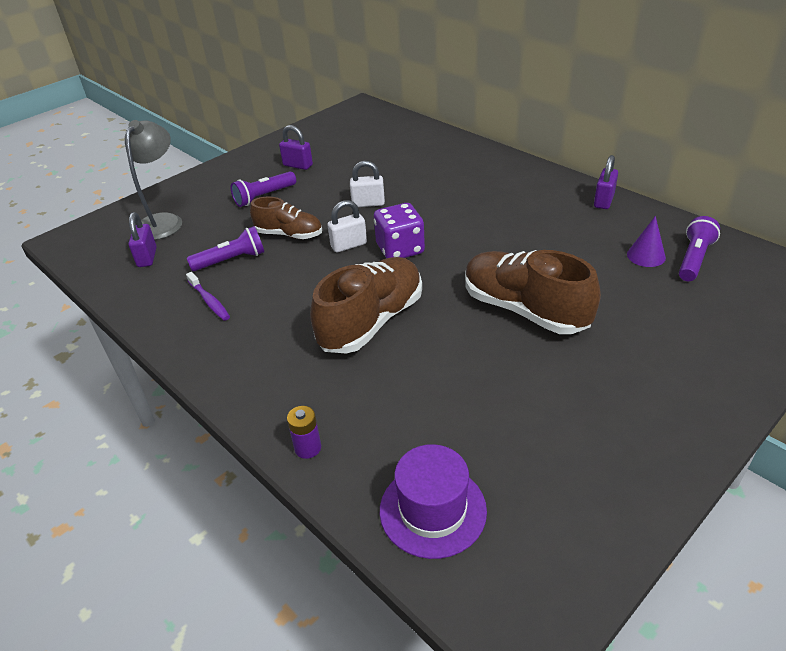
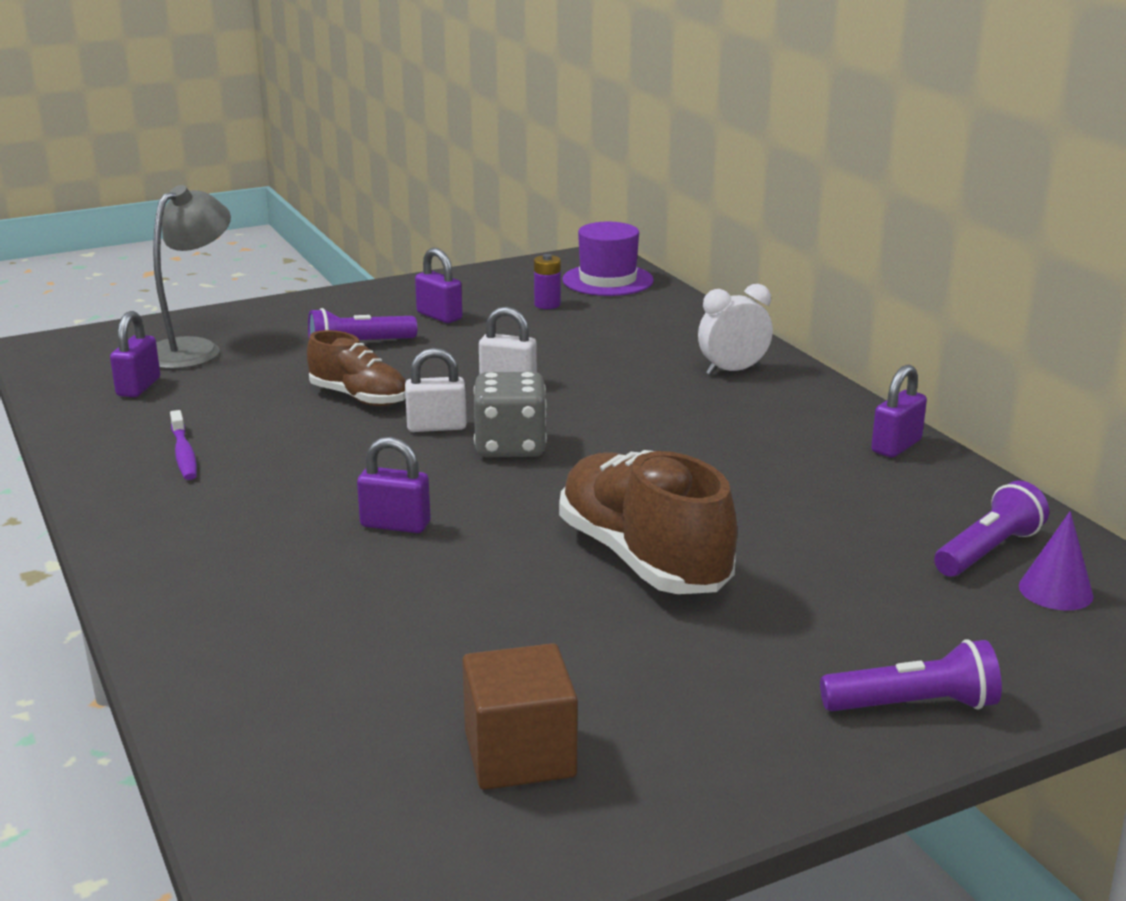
camera: 15 degrees right, 15 degrees down
purple flashlight [187,226,264,271] -> purple flashlight moved to [820,639,1002,711]
purple battery [287,406,321,459] -> purple battery moved to [534,254,561,309]
brown shoe [310,257,422,354] -> purple padlock [357,437,430,533]
purple dice [374,203,425,259] -> grey dice [474,372,547,457]
purple hat [380,444,487,559] -> purple hat moved to [562,222,654,296]
purple cone [627,216,666,267] -> purple cone moved to [1019,511,1094,610]
none -> brown cube [462,643,578,790]
none -> white clock [698,284,773,375]

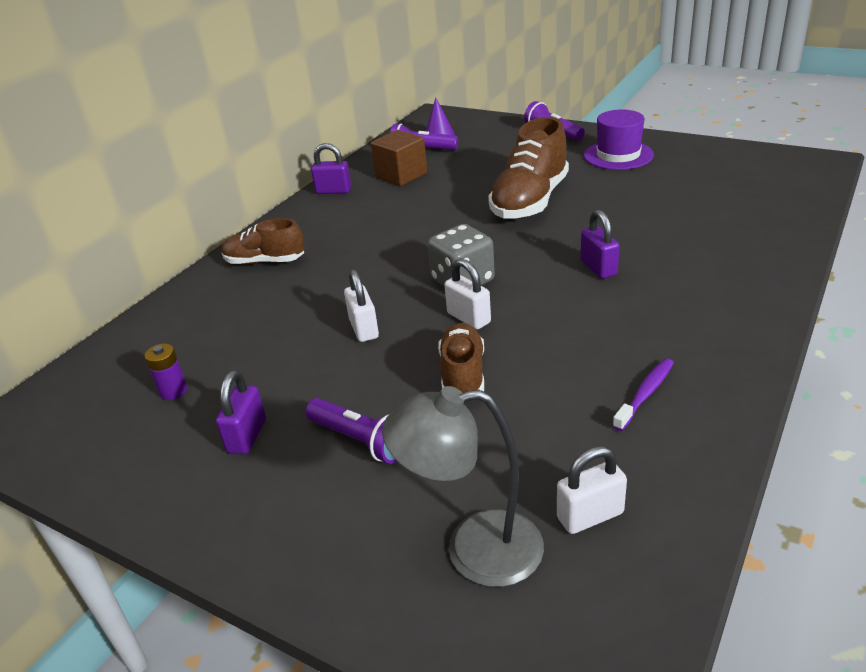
camera: 120 degrees left, 10 degrees up
purple padlock [110,311,160,397] -> white padlock [557,446,627,534]
brown cube [462,643,578,790] -> brown cube moved to [371,130,427,186]
purple hat [562,222,654,296] -> purple hat moved to [584,109,654,170]
white clock [698,284,773,375] -> brown shoe [221,218,304,265]

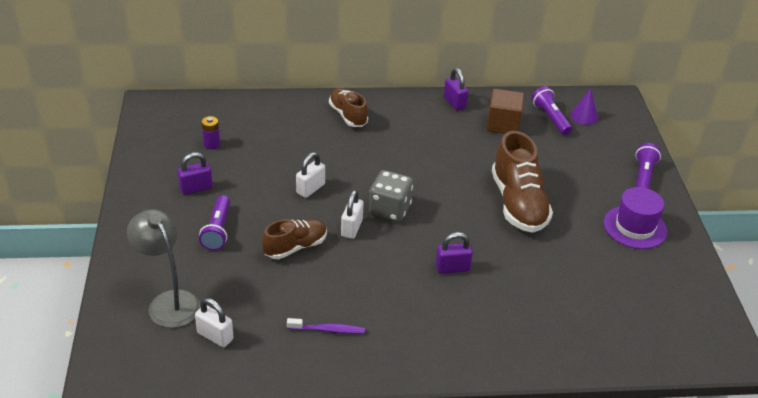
camera: 50 degrees right, 5 degrees up
brown shoe [488,117,569,219] -> brown shoe turned 90 degrees counterclockwise [492,131,553,233]
purple padlock [581,210,619,279] -> purple padlock turned 45 degrees clockwise [436,232,473,274]

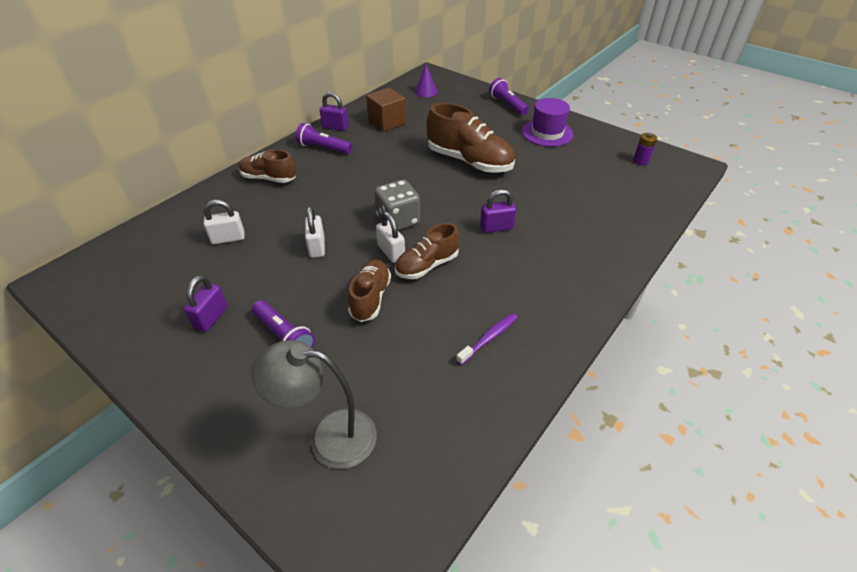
camera: 45 degrees left, 5 degrees up
white padlock [195,298,234,347] -> white padlock moved to [203,200,245,244]
purple battery [201,116,220,149] -> purple battery moved to [633,133,657,165]
purple padlock [436,232,473,274] -> purple padlock turned 45 degrees clockwise [480,189,516,233]
purple flashlight [531,86,572,135] -> purple flashlight moved to [296,123,352,154]
none -> brown shoe [395,223,460,279]

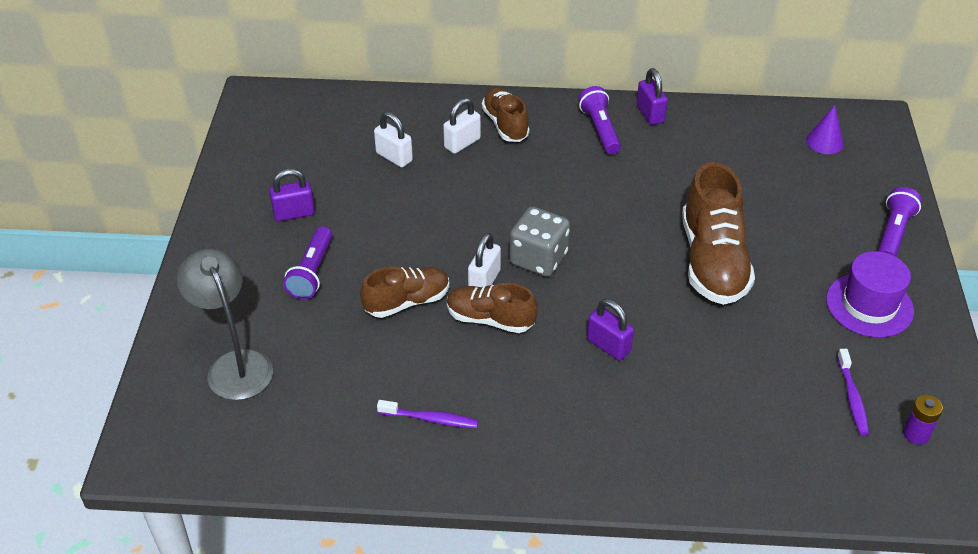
camera: 55 degrees right, 0 degrees up
white padlock [305,206,325,258] -> white padlock moved to [443,98,481,154]
brown cube [366,88,406,132] -> none
none -> purple toothbrush [837,349,869,435]

